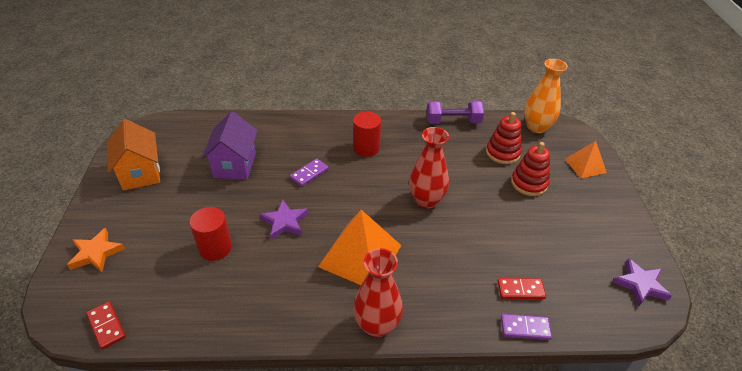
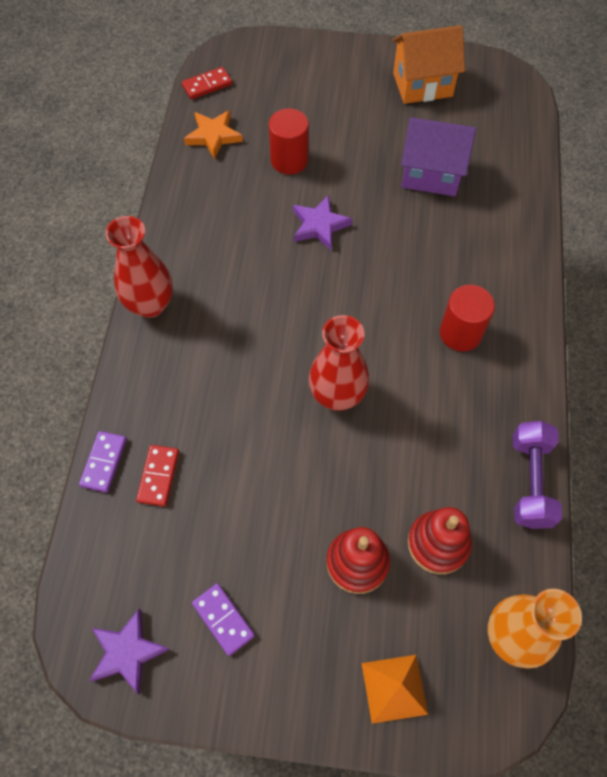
camera: 100 degrees right, 20 degrees up
orange star [67,228,125,272] -> orange star moved to [184,110,243,160]
purple domino [290,158,329,187] -> purple domino moved to [192,583,255,656]
orange pyramid [318,210,401,285] -> none

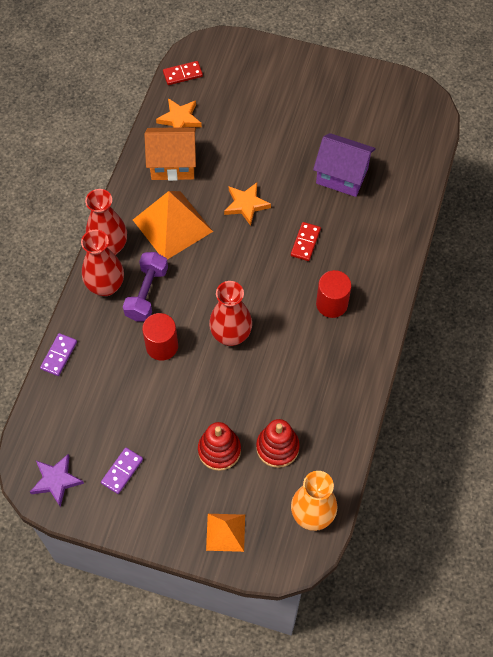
camera: 10 degrees right, 0 degrees up
red domino [136,445,179,507] -> red domino moved to [291,222,321,261]
purple domino [192,583,255,656] -> purple domino turned 60 degrees clockwise [101,447,143,494]
red cylinder [269,108,309,175] -> red cylinder moved to [142,313,178,361]
purple star [293,195,352,250] -> orange star [224,183,271,226]
orange house [392,25,465,104] -> orange house moved to [145,127,196,181]
purple dumbbell [513,421,562,529] -> purple dumbbell moved to [123,252,168,321]
none -> red vase [81,230,124,296]
none -> orange pyramid [133,191,213,260]

